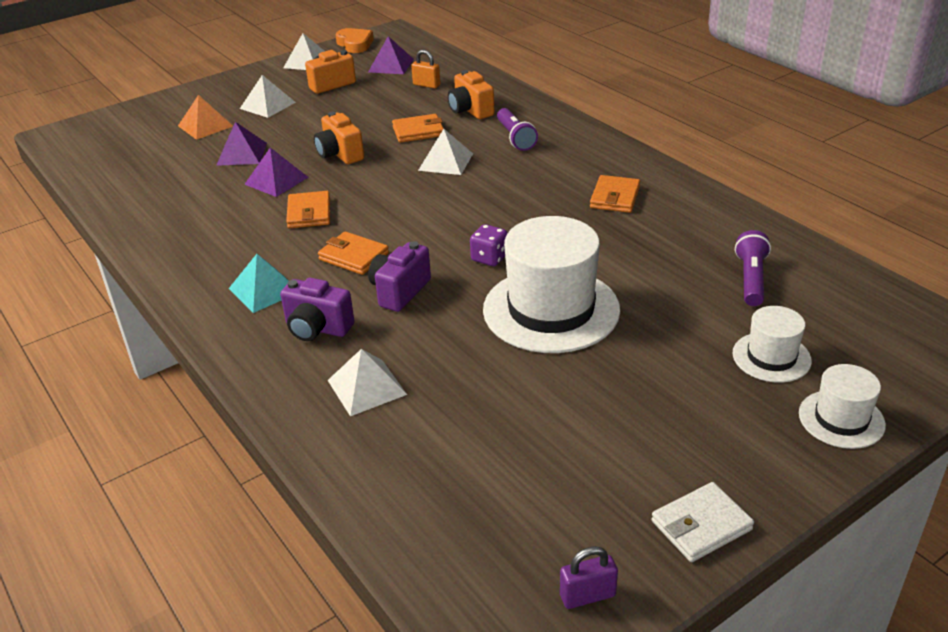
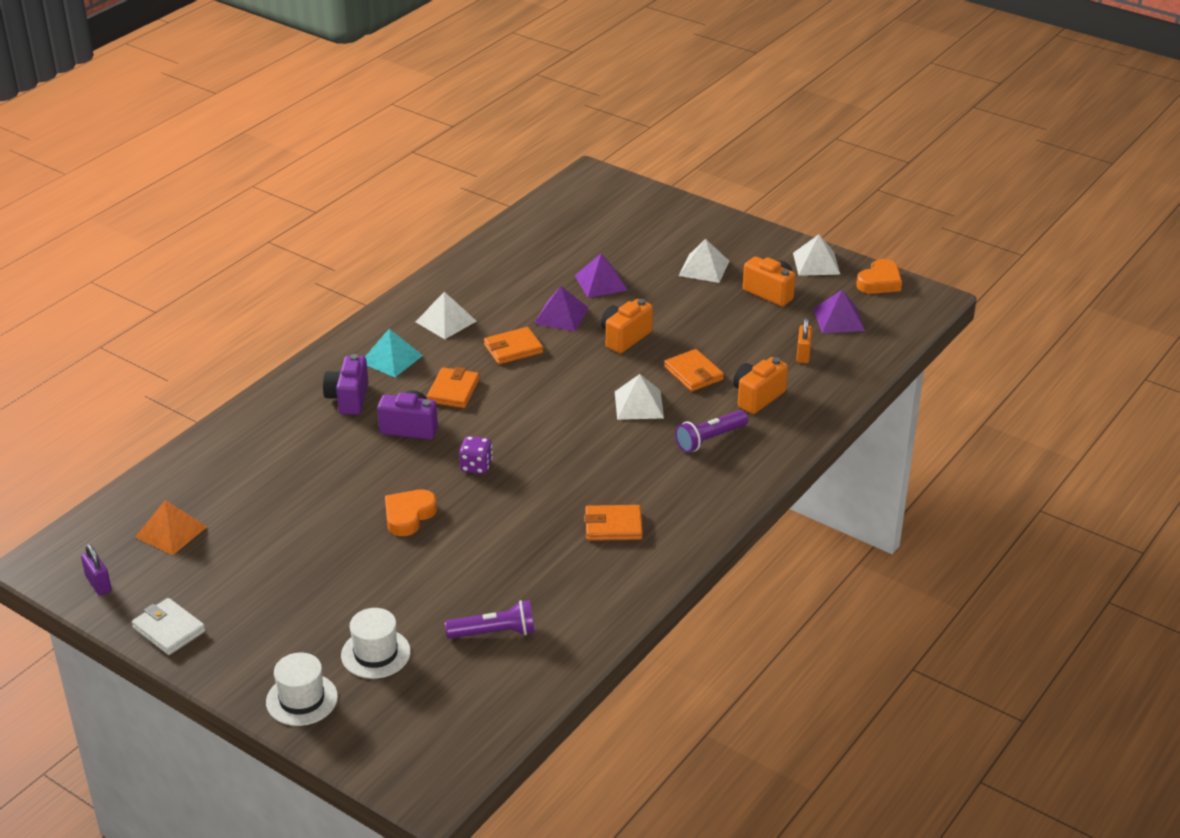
camera: 70 degrees right, 0 degrees up
orange pyramid [178,95,233,140] -> orange pyramid moved to [135,500,207,555]
white pyramid [328,349,407,416] -> white pyramid moved to [416,292,477,339]
white hat [483,216,620,353] -> orange heart [385,489,437,536]

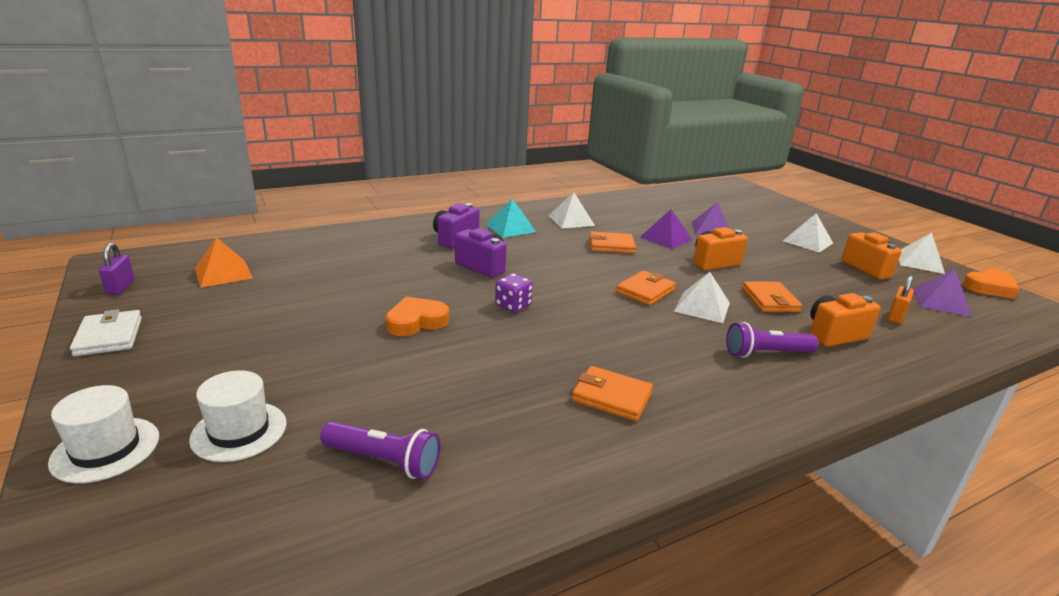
camera: 25 degrees right, 10 degrees down
orange wallet [427,367,479,408] -> orange wallet moved to [616,271,676,306]

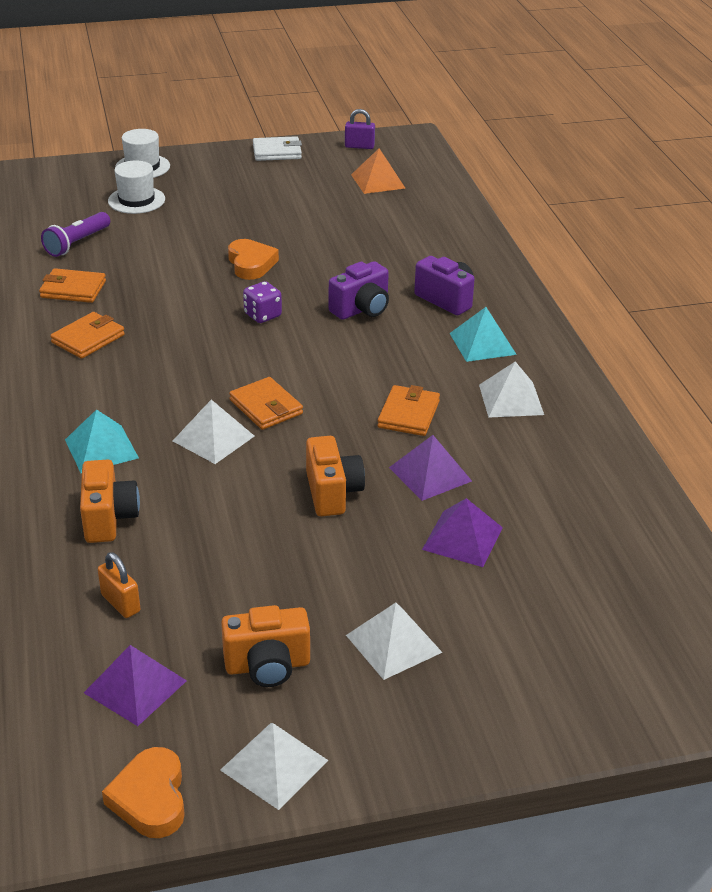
camera: 105 degrees right, 10 degrees up
purple flashlight [726,322,818,358] -> turquoise pyramid [65,409,139,473]
orange wallet [742,281,802,312] -> orange wallet moved to [39,268,106,303]

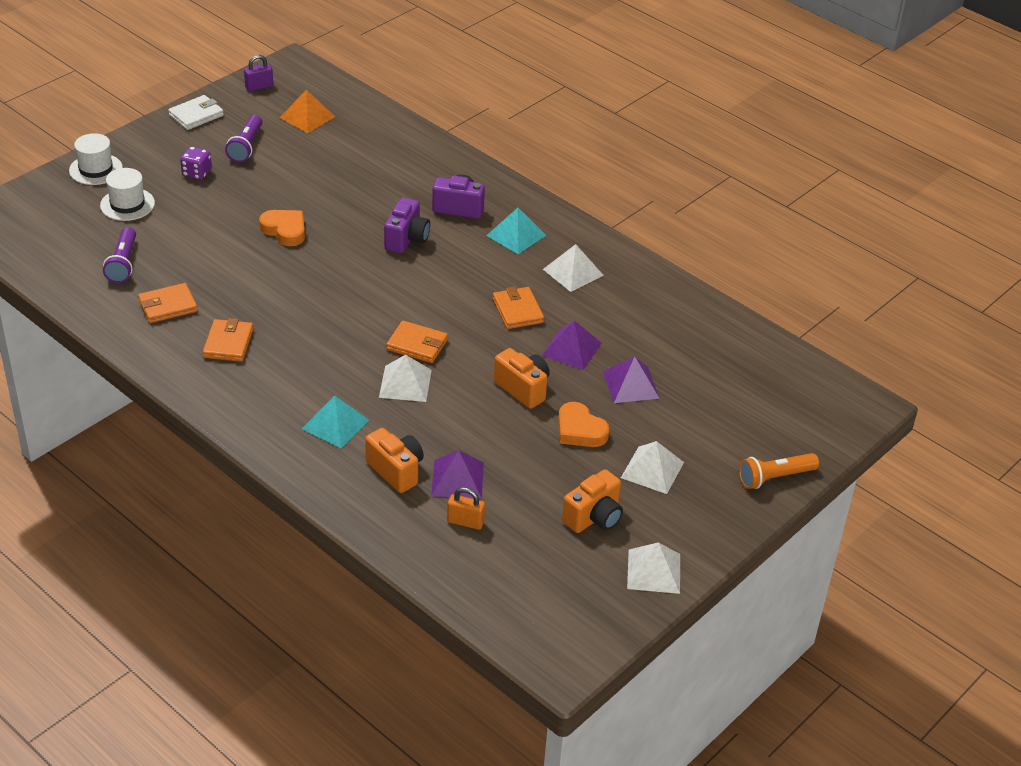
camera: 35 degrees left, 5 degrees up
purple pyramid [84,645,187,726] -> purple pyramid moved to [431,450,484,499]
orange heart [102,747,185,838] -> orange heart moved to [558,402,610,447]
purple dice [243,281,282,323] -> purple dice moved to [180,146,212,180]
none -> purple flashlight [225,115,262,162]
none -> orange flashlight [739,453,819,489]

